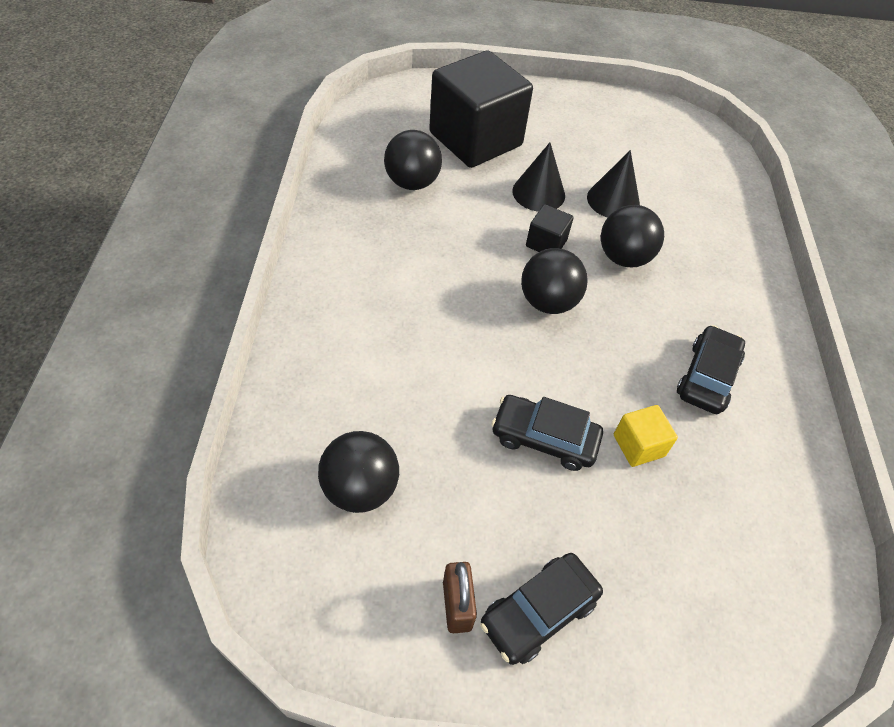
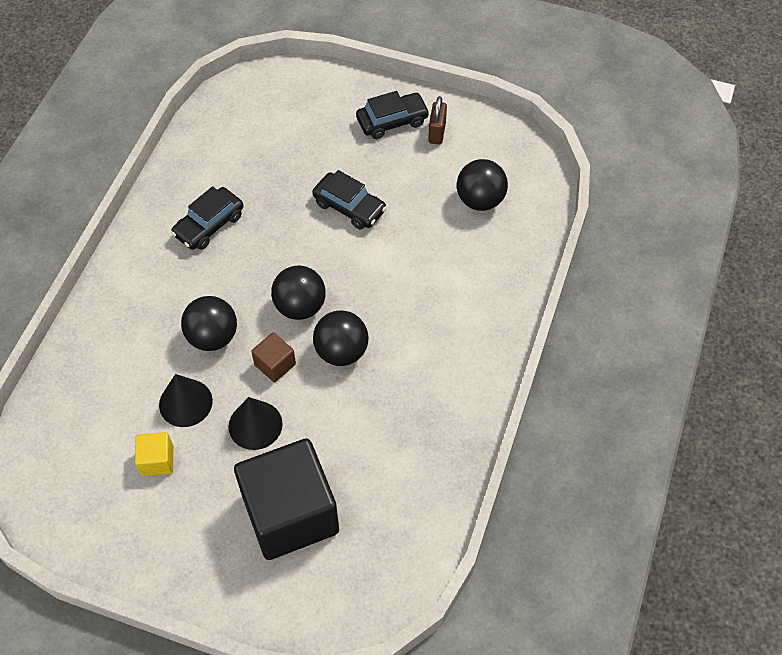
camera: 160 degrees left, 5 degrees up
black ball [384,130,442,190] -> black ball moved to [313,310,369,366]
black cube [526,204,574,252] -> brown cube [251,332,296,382]
yellow cube [614,405,678,467] -> yellow cube moved to [135,432,173,476]

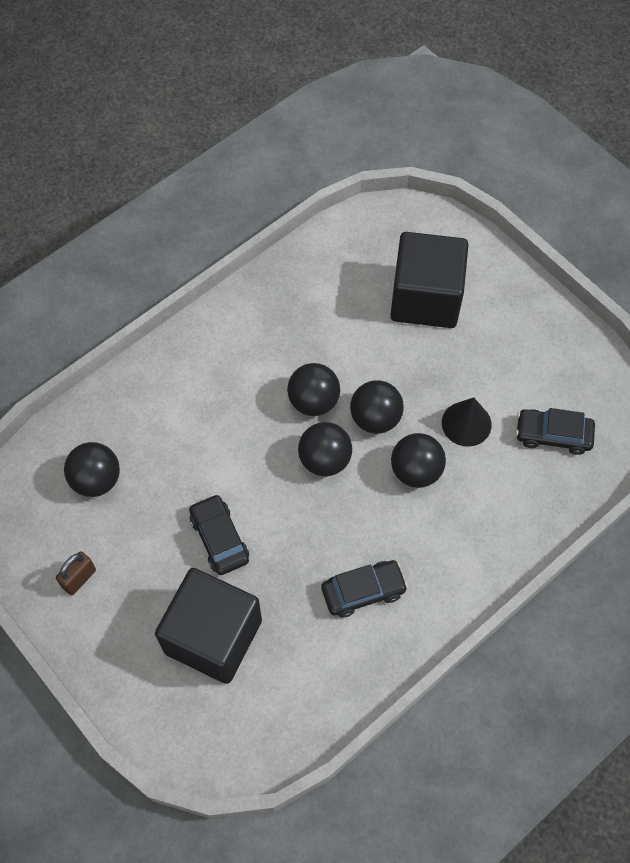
camera: 150 degrees left, 5 degrees up
yellow cube [135,432,173,476] -> none
black cone [228,397,283,450] -> none
brown cube [251,332,296,382] -> black ball [350,380,404,434]
black car [356,91,430,139] -> black car moved to [516,408,595,455]
none -> black cube [155,568,262,684]

